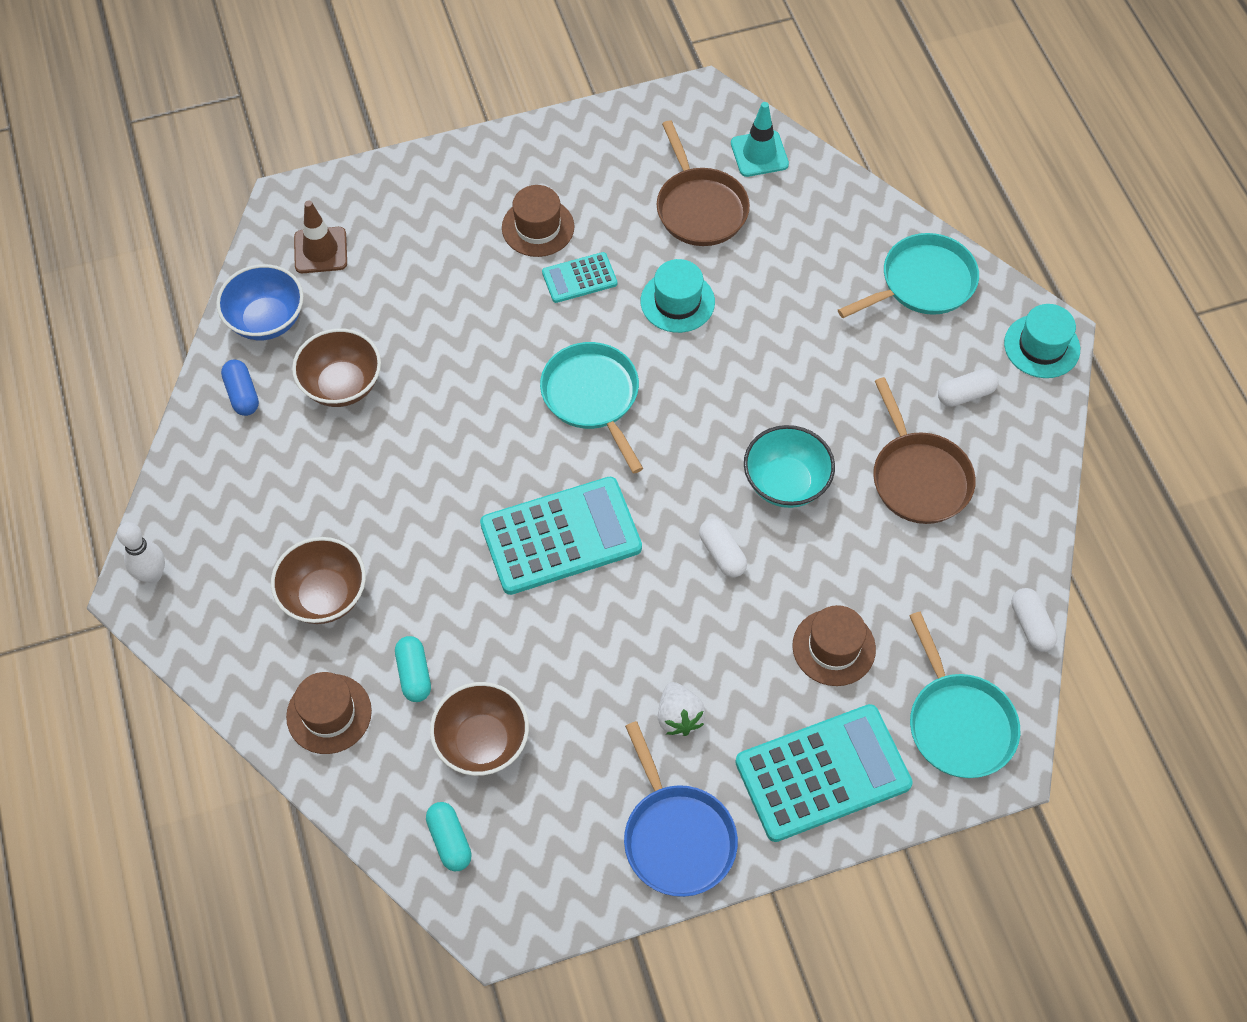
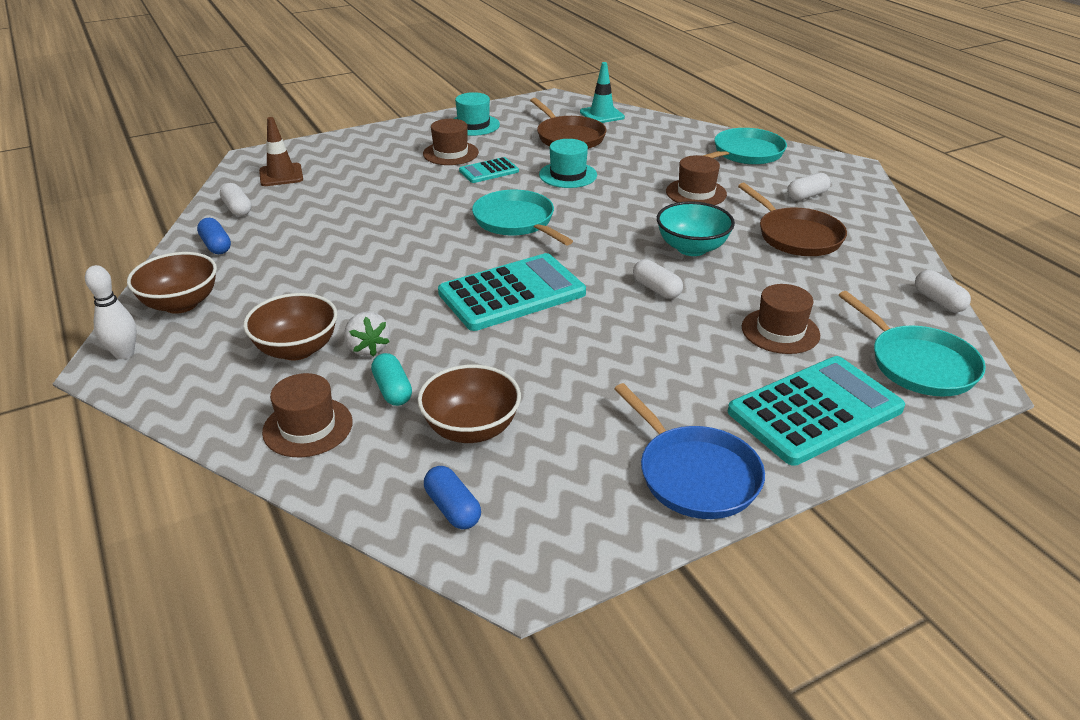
camera: 10 degrees left, 25 degrees down
blue bowl [216,264,304,340] -> white capsule [220,183,252,216]
brown bowl [292,328,381,407] -> brown bowl moved to [127,252,217,314]
turquoise capsule [426,802,472,871] -> blue capsule [424,466,481,529]
white strawberry [658,682,706,736] -> white strawberry moved to [344,311,390,357]
turquoise hat [1004,304,1080,378] -> turquoise hat moved to [453,92,500,136]
none -> brown hat [666,155,727,205]

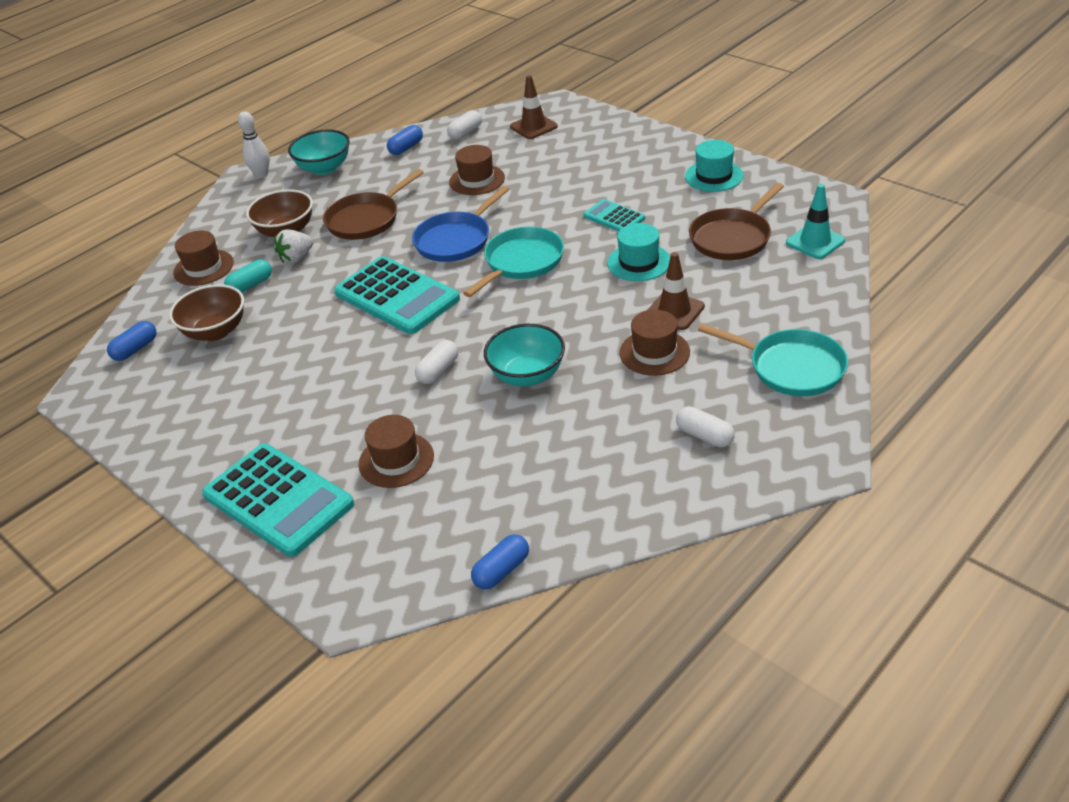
camera: 75 degrees right, 5 degrees up
brown bowl [127,252,217,314] -> turquoise bowl [288,129,350,175]
brown hat [423,119,479,165] -> brown hat moved to [449,145,505,195]
blue pan [614,383,765,519] -> blue pan moved to [412,186,509,262]
brown pan [738,183,847,256] -> brown pan moved to [323,169,424,240]
turquoise pan [839,291,986,397] -> none
white capsule [915,270,971,312] -> blue capsule [471,534,529,590]
none -> brown traffic cone [648,252,705,330]

